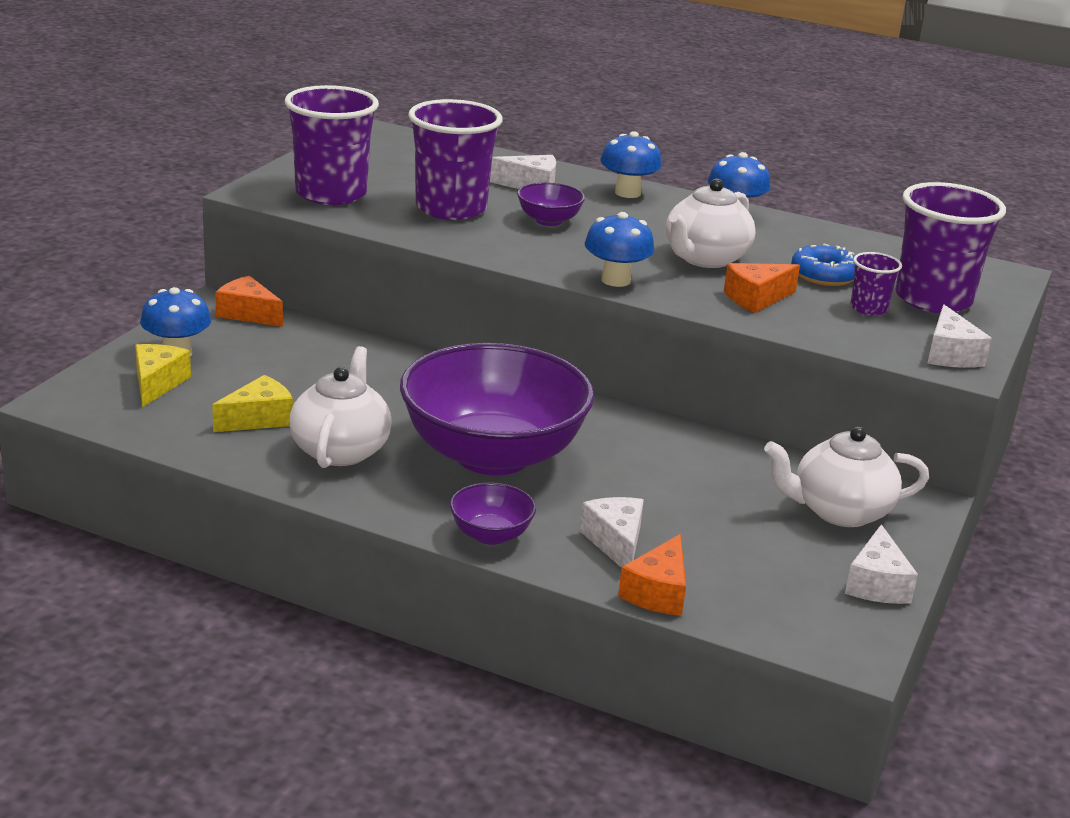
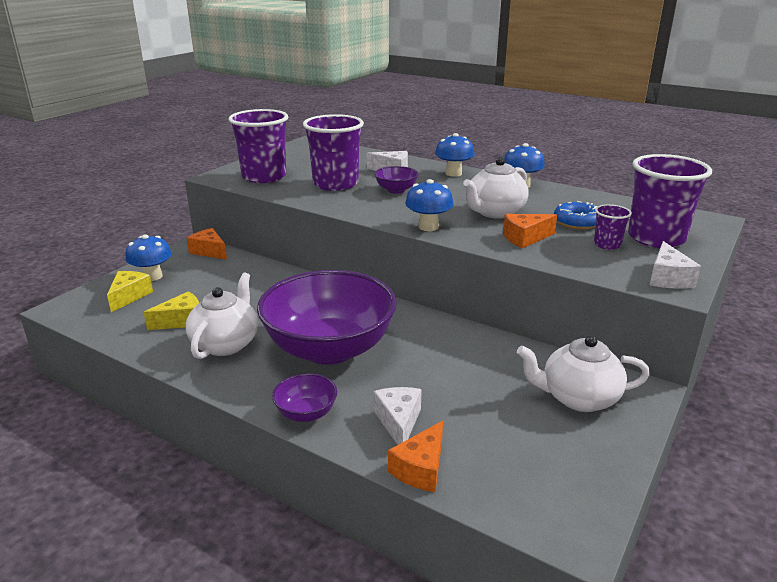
camera: 10 degrees right, 0 degrees up
white cheese [845,524,918,604] -> none

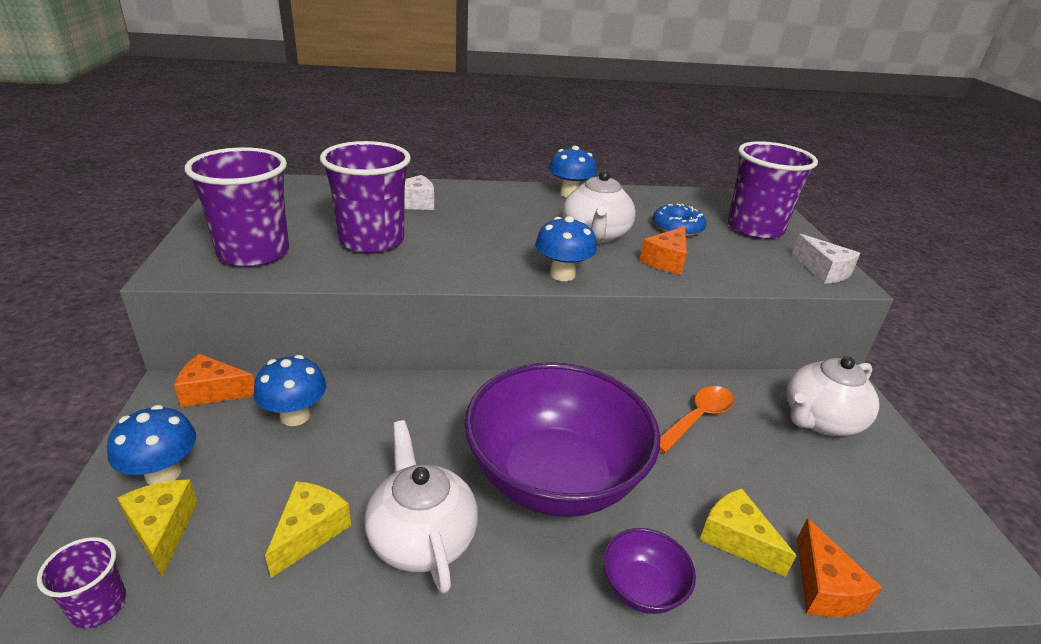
camera: 40 degrees left, 5 degrees up
purple bowl [374,166,419,194] -> none
white cheese [374,387,422,445] -> yellow cheese [700,488,796,577]
blue mushroom [435,133,475,177] -> blue mushroom moved to [254,355,326,426]
purple cup [594,204,632,250] -> purple cup moved to [37,537,127,628]
none -> orange spoon [660,386,734,453]

